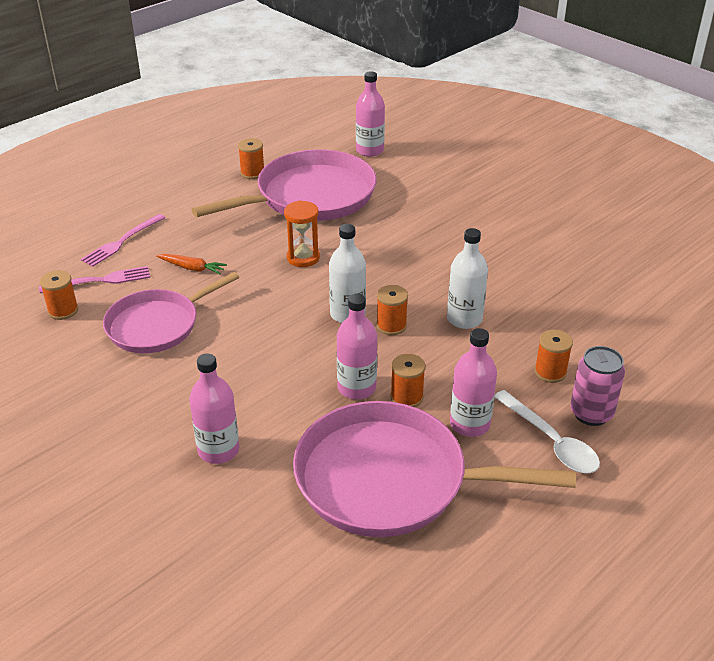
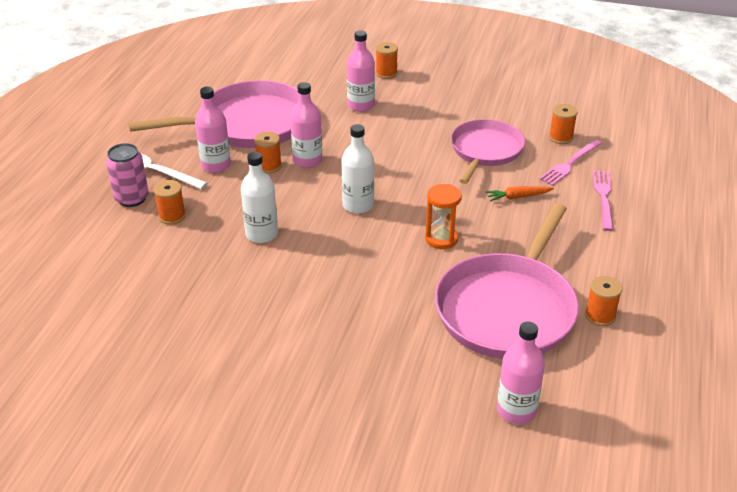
camera: 150 degrees right, 0 degrees up
orange spool [376,285,408,335] -> orange spool moved to [376,42,398,79]

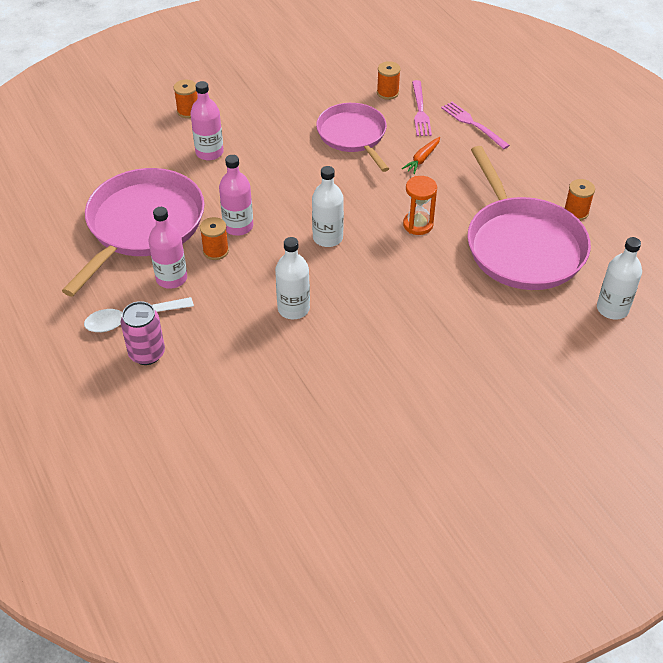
camera: 45 degrees left, 10 degrees up
orange spool [154,180,186,225] -> none
pink bottle [497,321,545,424] -> white bottle [597,237,642,320]

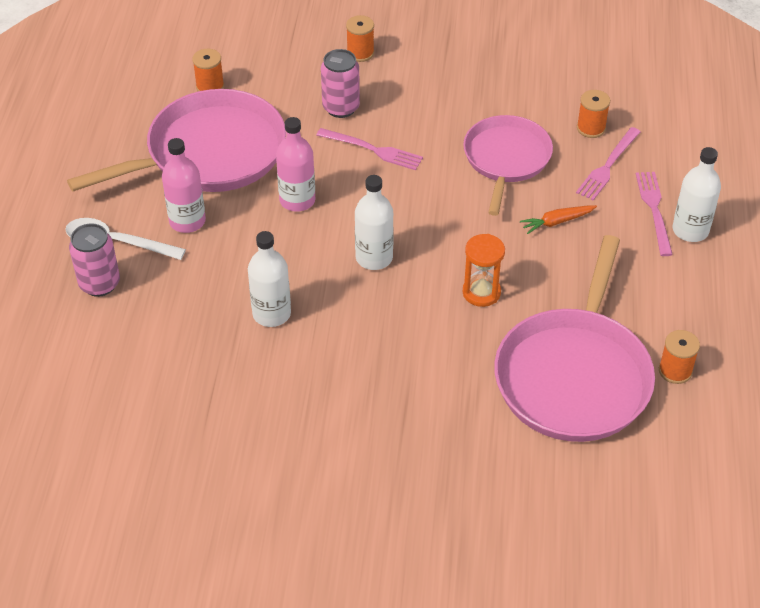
camera: 35 degrees right, 0 degrees up
pink bottle [190,81,224,160] -> pink can [321,49,360,118]
orange spool [200,217,229,260] -> orange spool moved to [192,49,224,91]
white bottle [597,237,642,320] -> white bottle moved to [672,147,721,242]
none -> pink fork [316,128,423,170]

